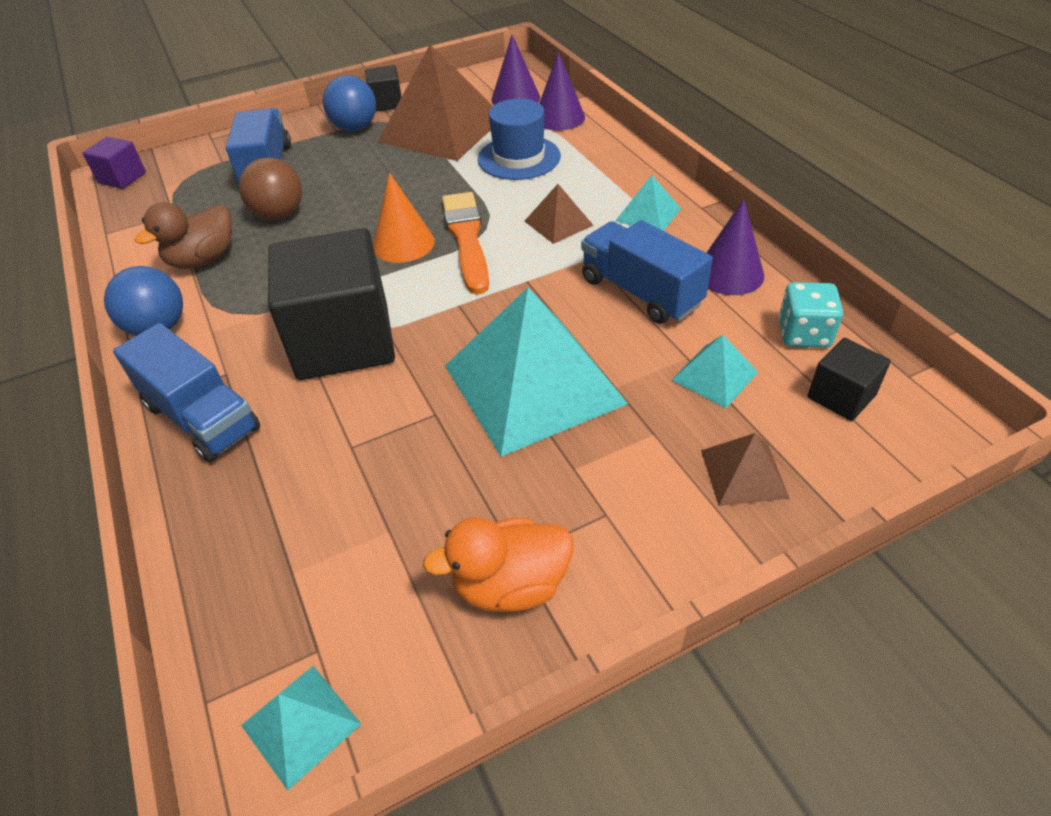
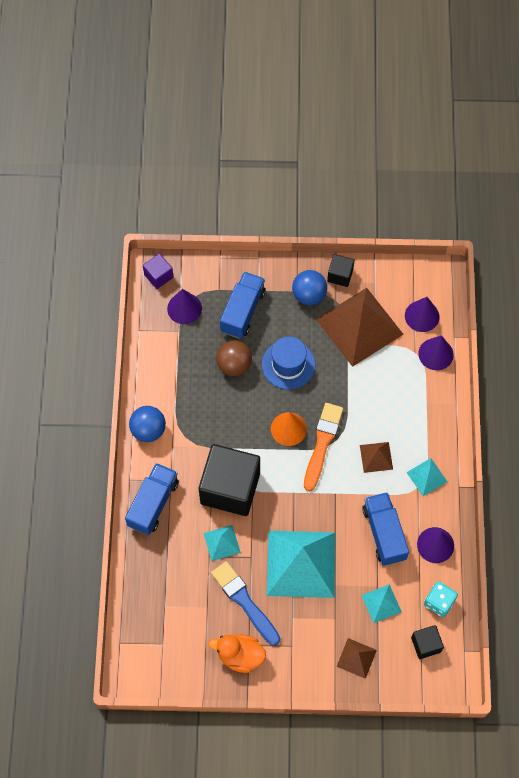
camera: 25 degrees right, 20 degrees up
blue truck [113,323,260,462] -> blue truck turned 135 degrees counterclockwise [125,463,179,535]
brown duck [135,202,232,269] -> none
turquoise pyramid [241,666,361,791] -> turquoise pyramid moved to [204,525,241,561]
blue hat [478,99,561,180] -> blue hat moved to [262,337,315,390]
none -> purple cone [167,289,202,324]
none -> blue brush [211,561,280,646]

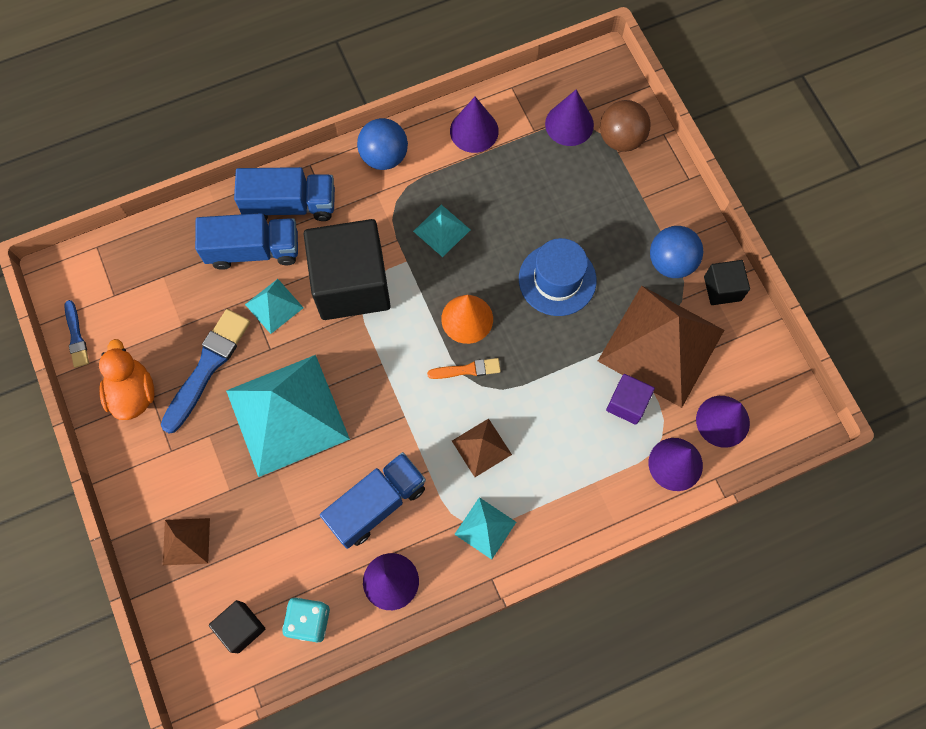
camera: 65 degrees right, 5 degrees up
purple cube [143,253,173,289] -> purple cube moved to [606,374,655,425]
brown ball [216,340,252,376] -> brown ball moved to [600,100,651,152]
blue truck [220,272,266,339] -> blue truck moved to [195,213,298,270]
orange brush [304,403,343,491] -> orange brush [427,358,501,379], size x0.53
turquoise pyramid [361,584,402,623] -> turquoise pyramid moved to [413,205,470,257]
none -> blue brush [64,300,89,368]
none -> purple cone [450,97,499,153]

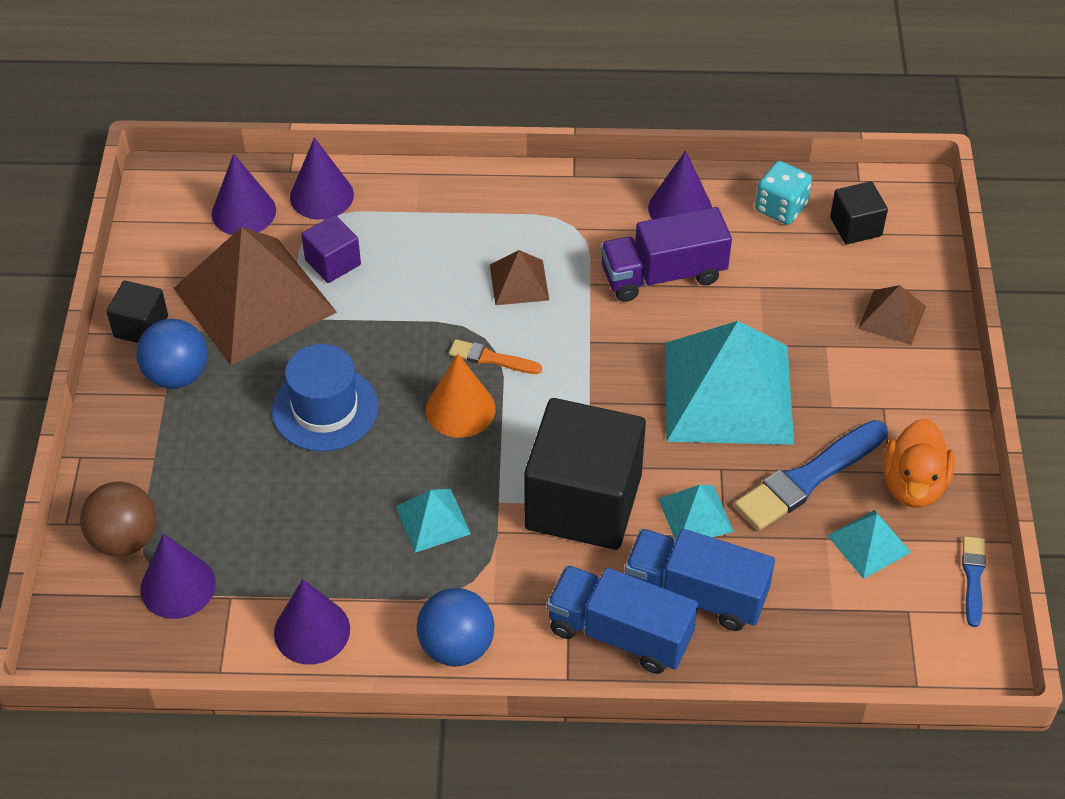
camera: 155 degrees left, 20 degrees down
blue truck [320,452,426,549] -> purple truck [600,207,732,302]
turquoise pyramid [454,497,516,560] -> turquoise pyramid moved to [827,510,911,579]

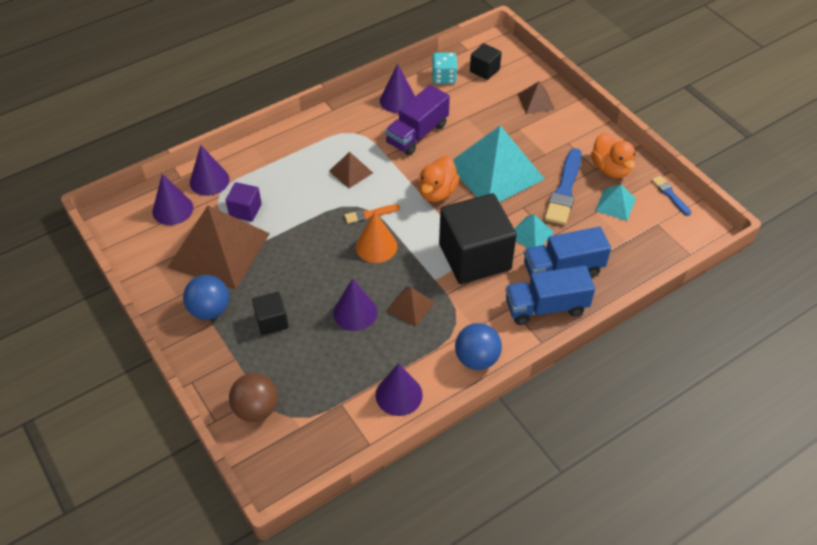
camera: 35 degrees left, 0 degrees up
black cube [107,281,168,343] -> black cube moved to [252,292,289,335]
purple cone [140,534,216,619] -> purple cone moved to [333,279,377,331]
blue hat [272,344,378,452] -> none
turquoise pyramid [395,489,471,553] -> brown pyramid [386,287,435,327]
none -> orange duck [418,156,460,202]

